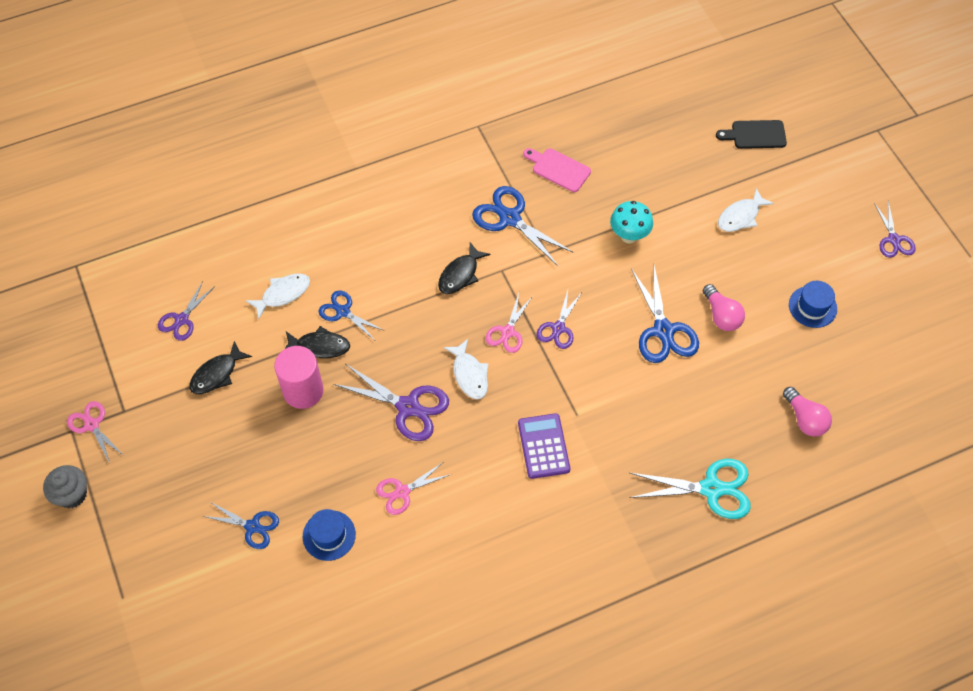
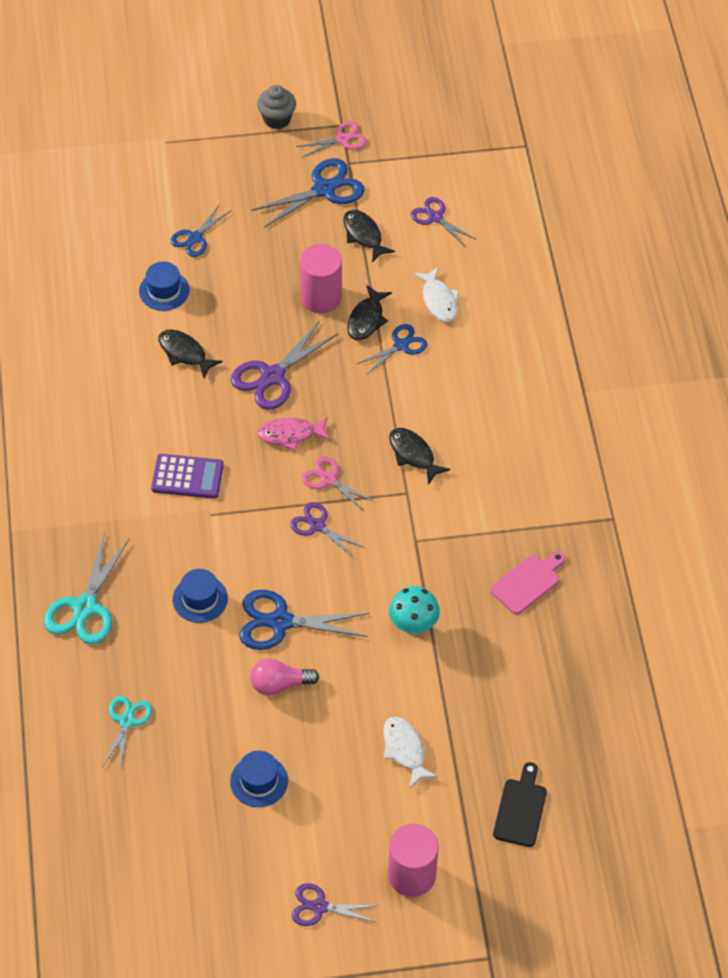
camera: 105 degrees right, 5 degrees down
pink scissors [376,463,451,515] -> black fish [159,329,223,378]
white fish [444,339,489,399] -> pink fish [257,417,330,451]
blue scissors [472,186,574,266] -> blue scissors moved to [251,158,365,228]
pink light bulb [783,387,832,437] -> turquoise scissors [102,696,152,771]
none -> blue hat [173,569,228,623]
none -> pink cylinder [388,824,439,897]

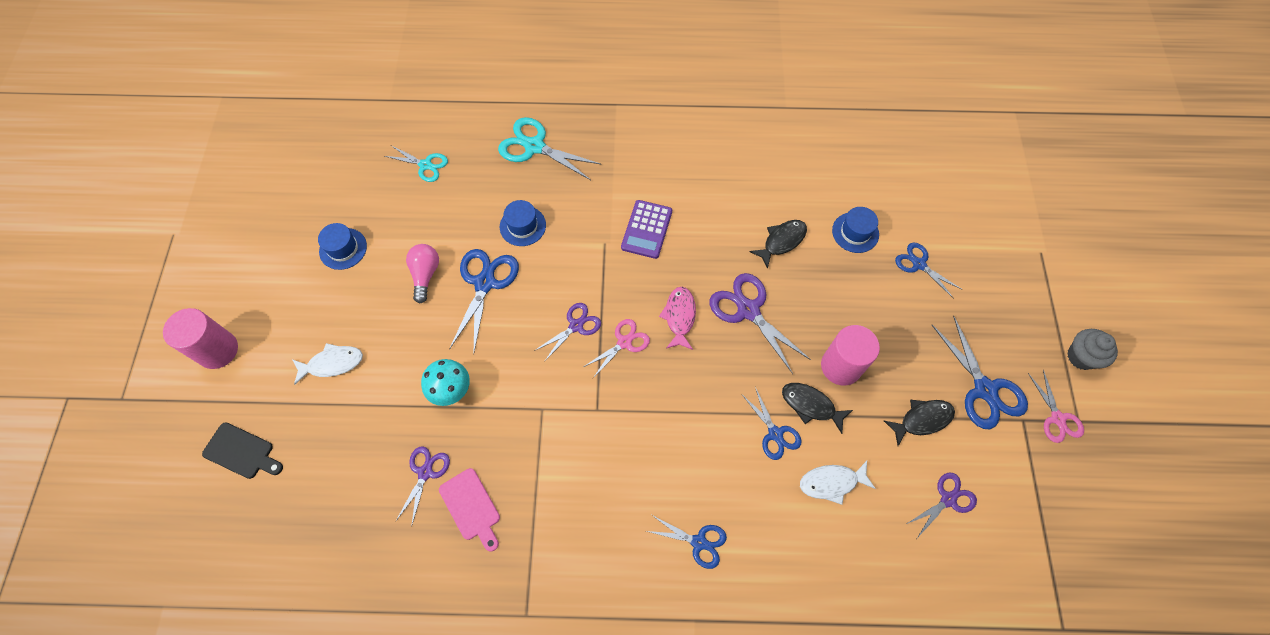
camera: 100 degrees right, 10 degrees up
purple scissors [292,883,379,926] -> purple scissors moved to [395,446,450,527]
black fish [389,428,450,485] -> none
none -> blue scissors [647,515,727,569]

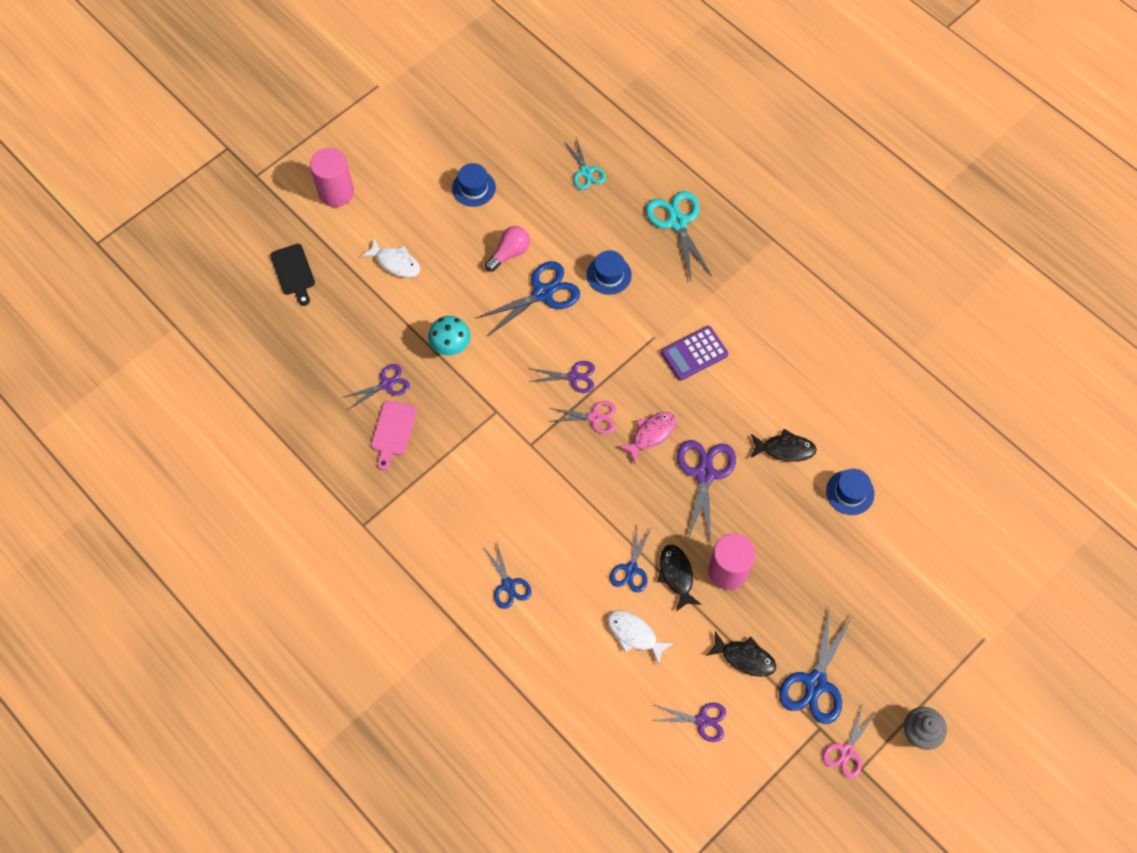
camera: 45 degrees right, 0 degrees up
blue scissors [895,242,961,299] -> none

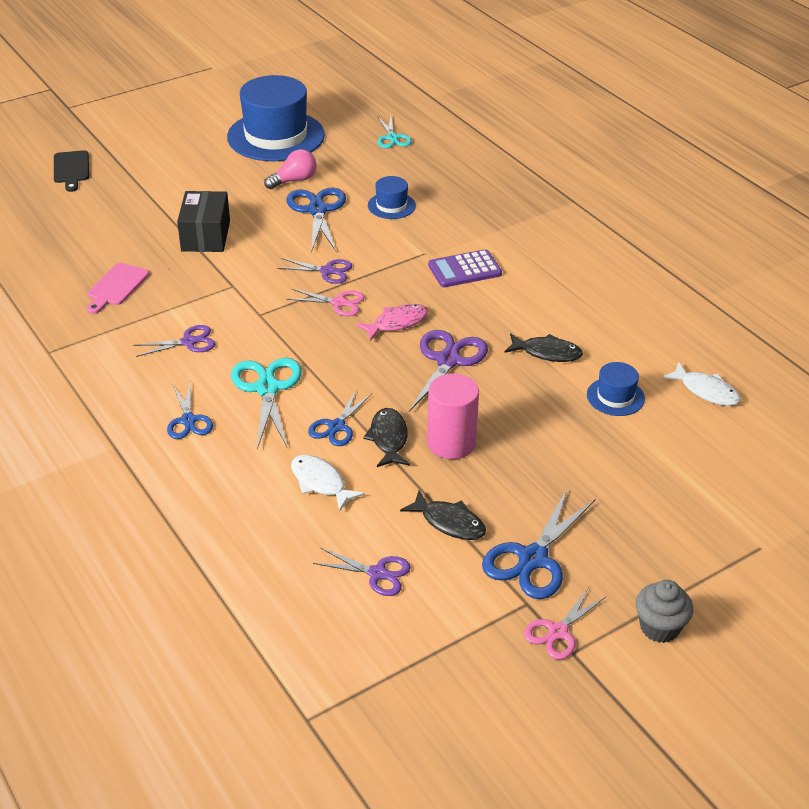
camera: 10 degrees right, 25 degrees down
pink cylinder [310,148,354,207] -> none
purple scissors [342,364,410,409] -> purple scissors moved to [133,325,215,357]
white fish [361,239,420,277] -> white fish moved to [662,362,741,406]
turquoise mushroom [428,316,471,356] -> black box [177,191,230,252]
blue hat [452,163,496,207] -> blue hat [227,75,325,161], size x2.18
blue scissors [477,261,580,336] -> blue scissors turned 75 degrees counterclockwise [287,188,346,253]
turquoise scissors [646,191,712,279] -> turquoise scissors moved to [231,358,302,449]

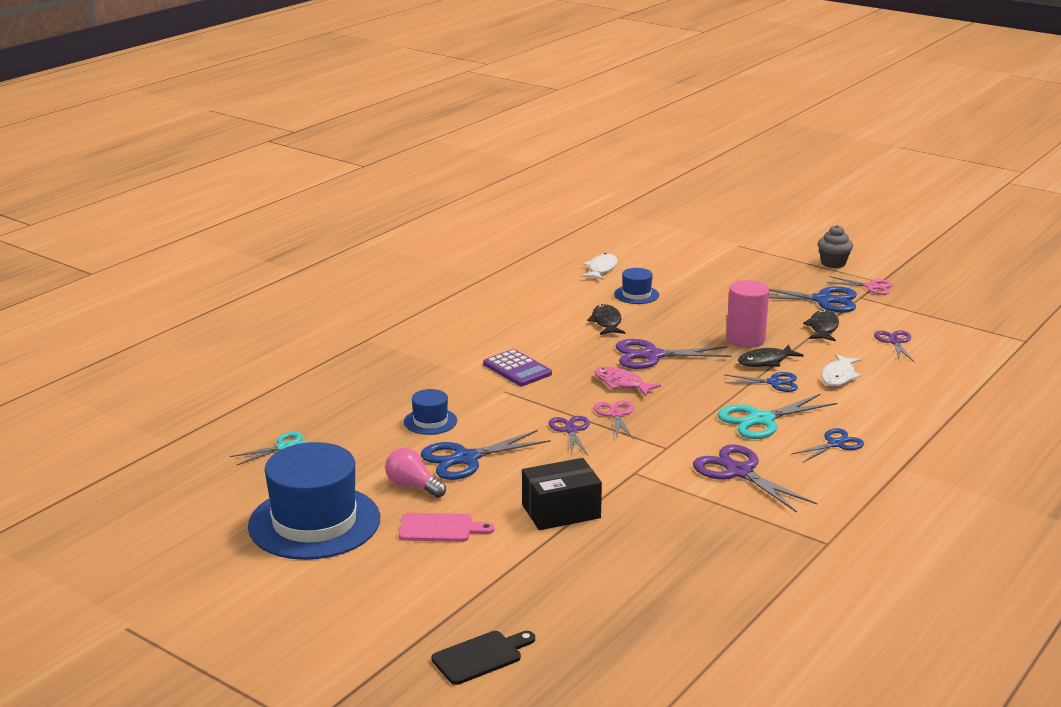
camera: 110 degrees left, 15 degrees down
pink cutting board [87,263,149,314] -> pink cutting board moved to [399,513,495,542]
purple scissors [133,325,215,357] -> purple scissors [693,444,817,513], size x1.62

